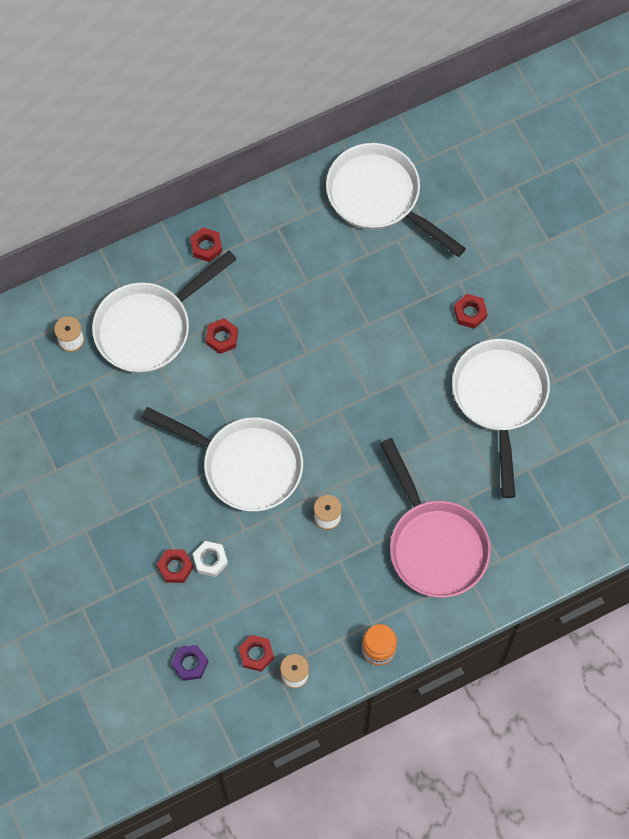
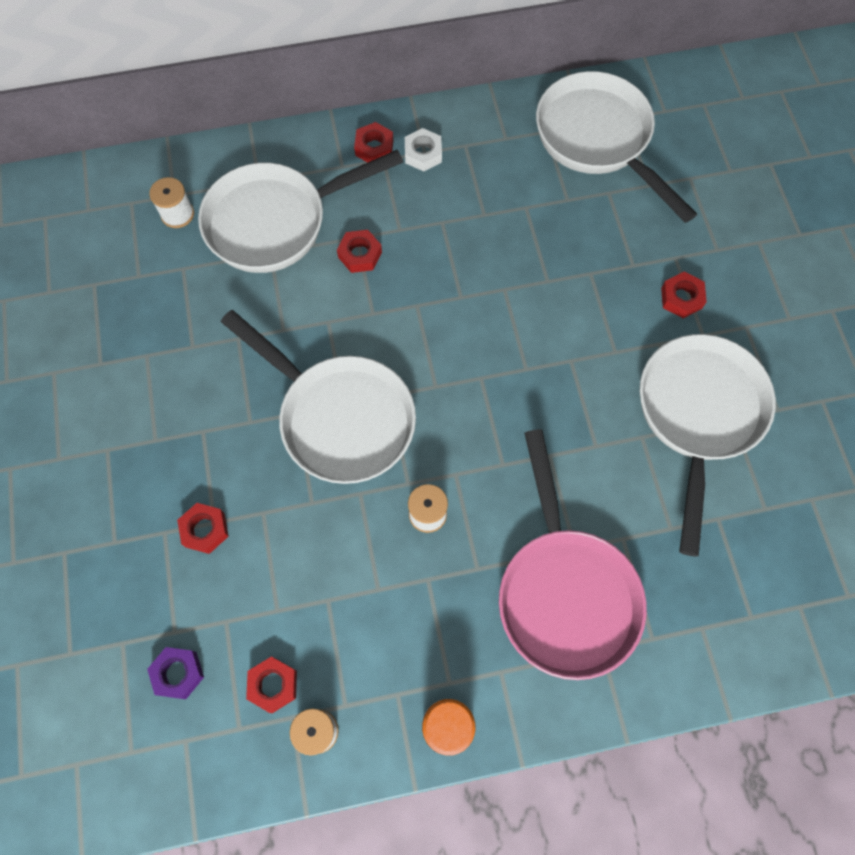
camera: 15 degrees right, 0 degrees up
white nut [193,541,228,577] -> white nut moved to [405,128,442,171]

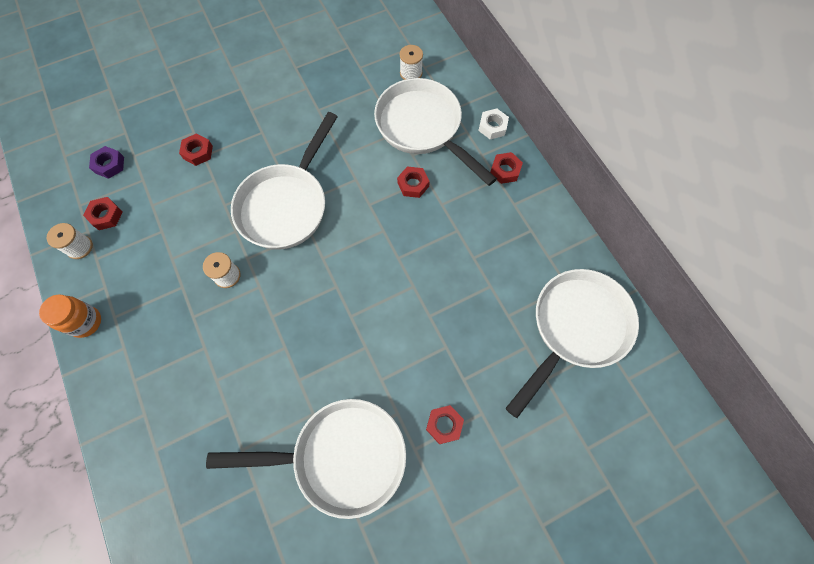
camera: 75 degrees right, 0 degrees up
white nut [405,128,442,171] -> white nut moved to [478,109,509,140]
pink pan [499,429,647,680] -> none

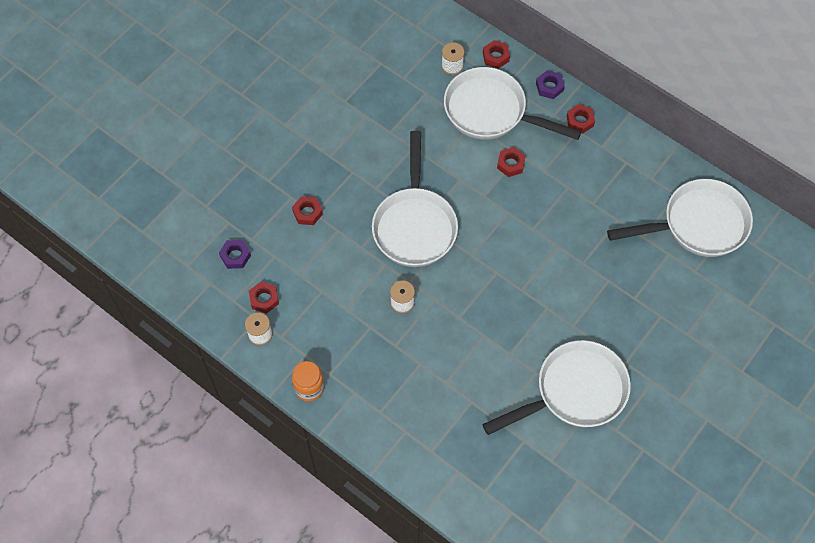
camera: 25 degrees left, 5 degrees down
red nut [426,405,464,444] -> red nut moved to [483,40,510,69]
white nut [478,109,509,140] -> purple nut [536,70,565,99]
white pan [506,269,639,418] -> white pan turned 60 degrees clockwise [607,179,753,257]

